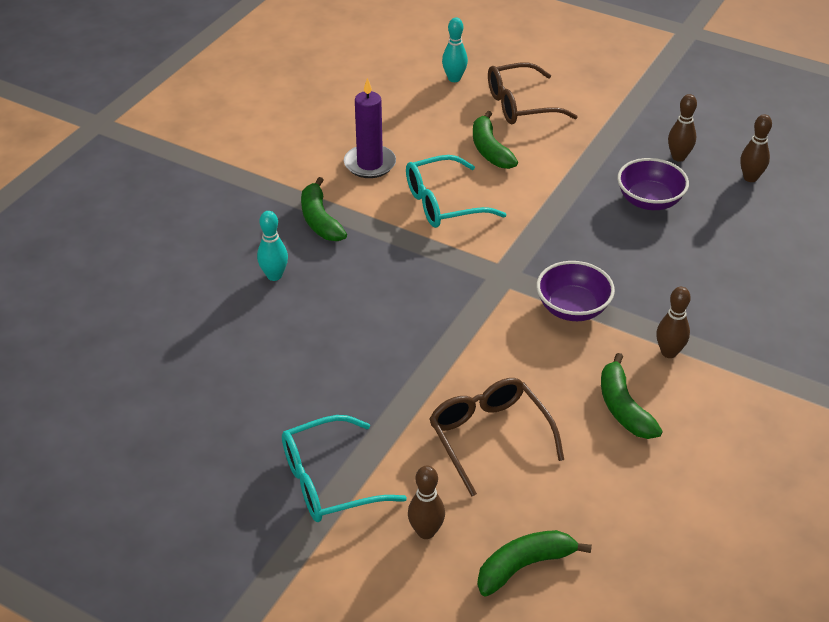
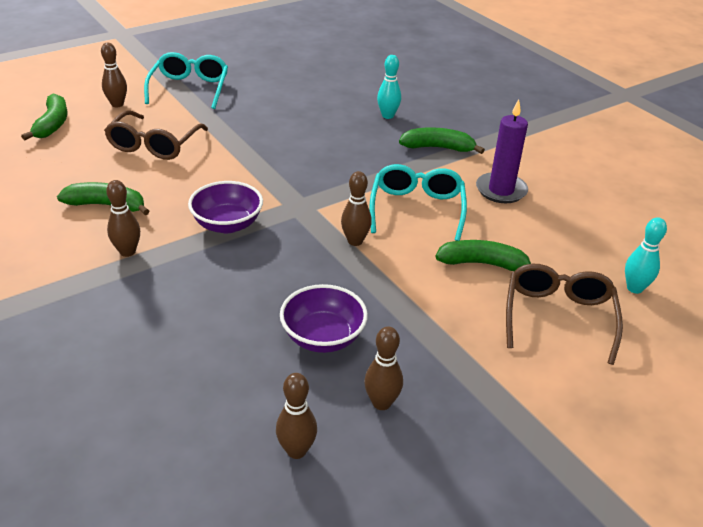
camera: 115 degrees right, 5 degrees down
brown glasses [429,378,564,496] -> brown glasses turned 105 degrees clockwise [104,110,208,160]
none -> brown bowling pin [341,171,372,246]

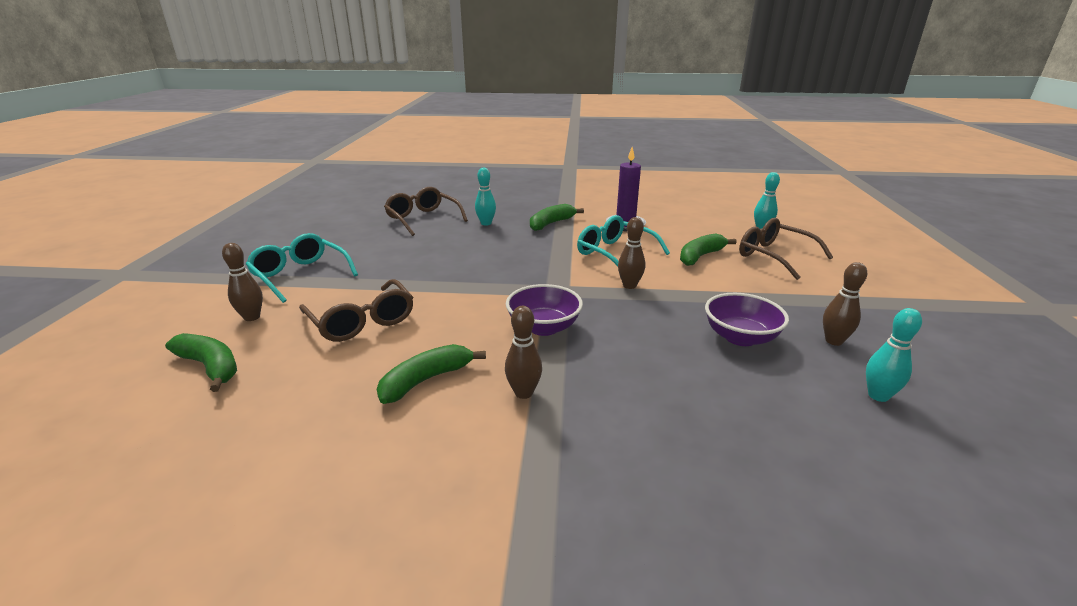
camera: 50 degrees left, 10 degrees down
brown bowling pin [276,373,317,459] -> turquoise bowling pin [866,308,922,402]
none -> brown glasses [384,187,468,236]

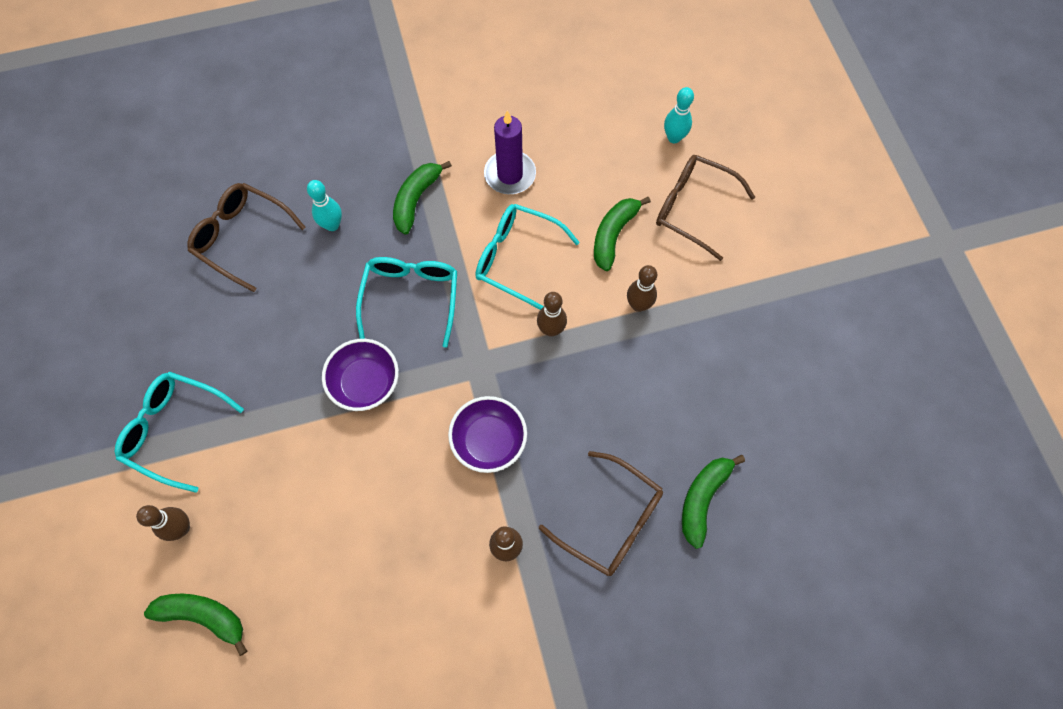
camera: 20 degrees left, 40 degrees up
brown glasses [299,279,413,342] -> brown glasses moved to [539,451,663,576]
green banana [377,344,486,404] -> green banana moved to [682,455,745,549]
purple bowl [705,293,789,346] -> purple bowl moved to [322,339,399,411]
brown bowling pin [823,262,867,346] -> brown bowling pin moved to [627,265,657,312]
turquoise bowling pin [866,308,922,402] -> none
none -> turquoise glasses [356,257,457,348]

